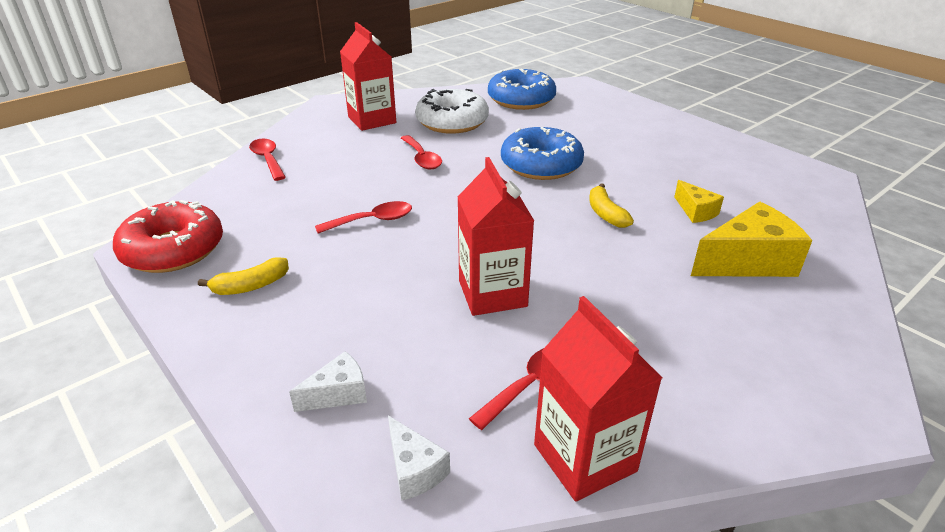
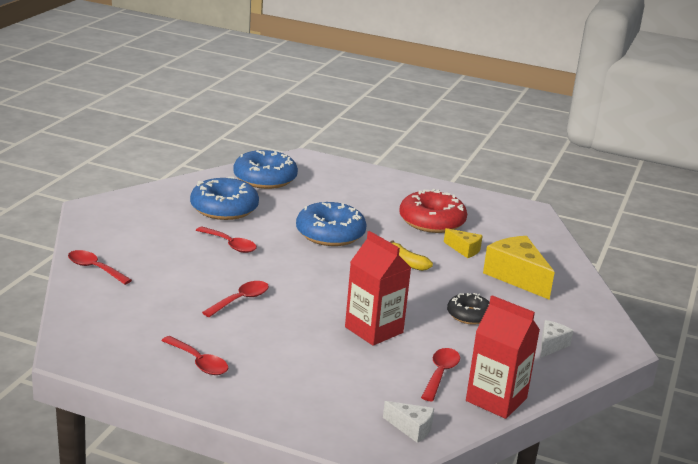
camera: 30 degrees left, 10 degrees down
red donut [113,200,223,273] -> red donut moved to [399,189,467,233]
yellow banana [198,257,289,295] -> red spoon [161,336,228,375]
white cheese [289,351,367,412] -> white cheese moved to [540,320,573,358]
red carton [340,22,396,131] -> none
white donut [415,89,489,134] -> blue donut [190,177,259,220]
yellow cheese [691,202,812,277] -> yellow cheese turned 75 degrees counterclockwise [483,236,555,300]
none -> black donut [447,293,490,325]

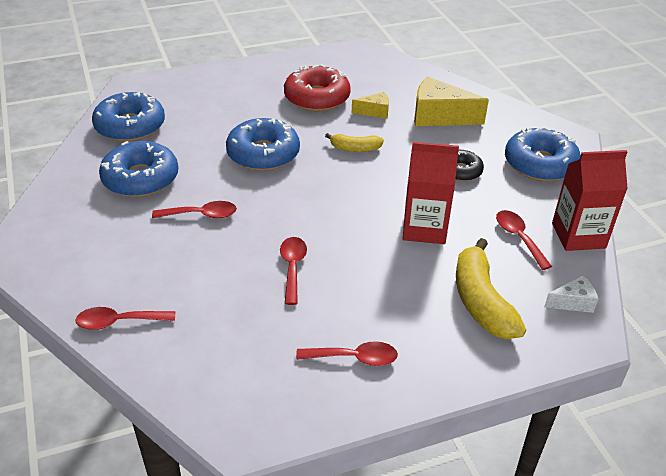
camera: 40 degrees left, 15 degrees up
white cheese [540,320,573,358] -> blue donut [505,127,581,181]
none -> yellow banana [456,238,526,339]

